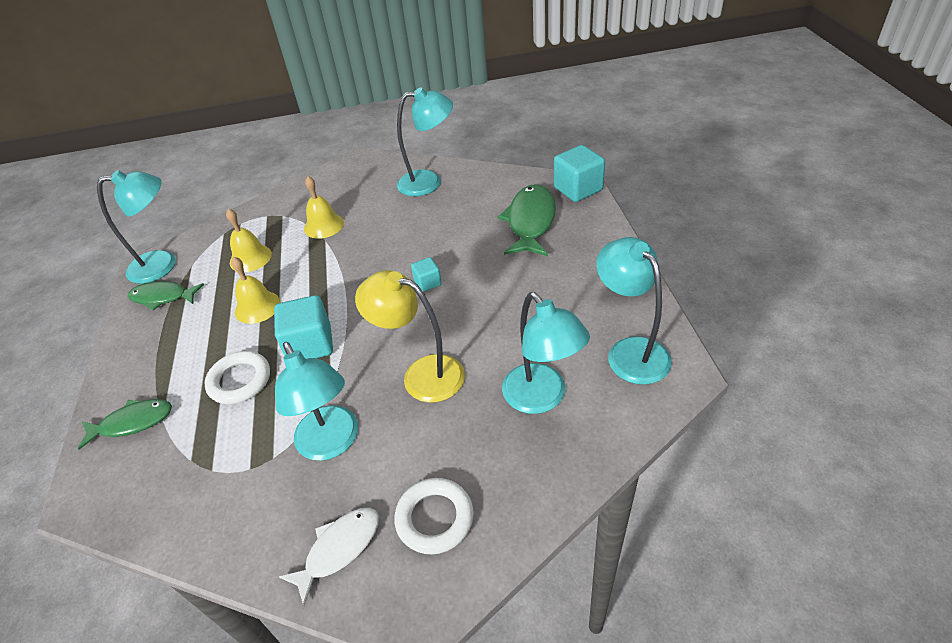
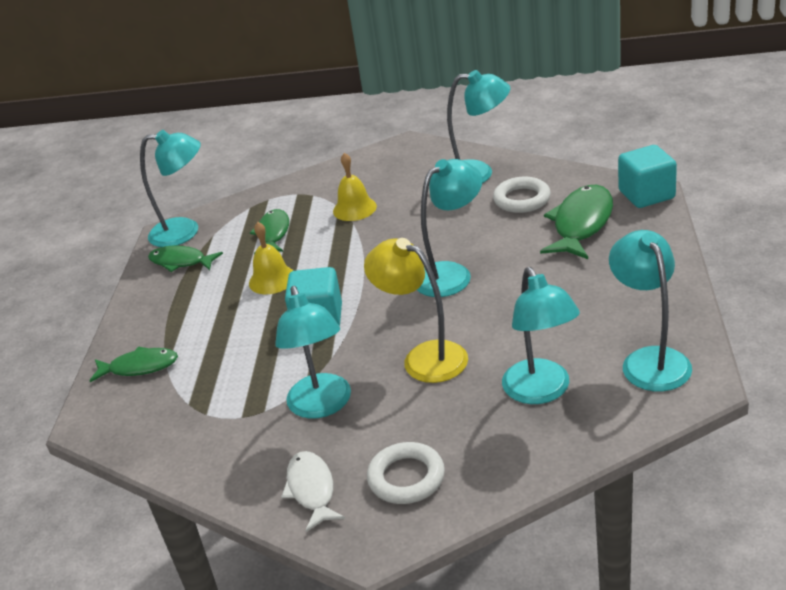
camera: 15 degrees right, 10 degrees down
white ring [204,351,270,404] -> white ring moved to [493,177,551,213]
yellow bell [226,209,272,272] -> green fish [250,209,289,254]
white fish [279,508,379,606] -> white fish turned 75 degrees counterclockwise [281,451,345,532]
turquoise cube [411,257,441,292] -> turquoise lamp [417,159,482,297]

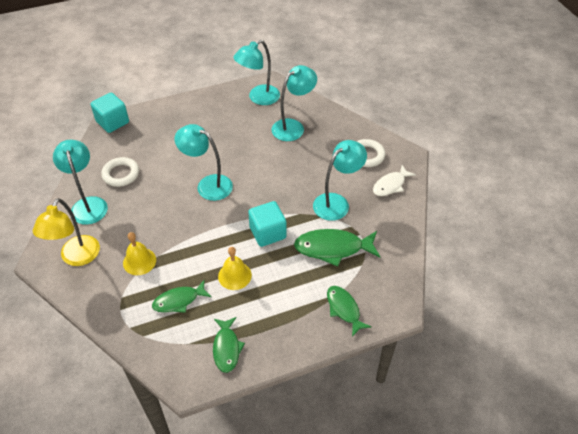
camera: 120 degrees left, 15 degrees up
turquoise lamp [140,130,201,247] -> none
yellow lamp [364,238,468,383] -> yellow lamp moved to [33,198,100,266]
green fish [540,185,613,259] -> green fish moved to [294,229,380,267]

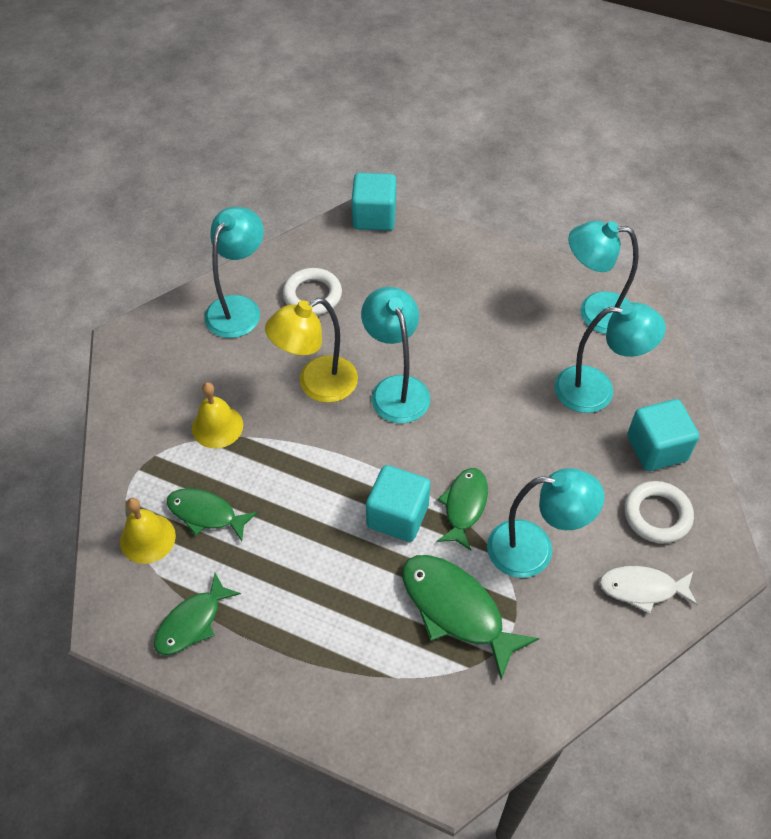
camera: 45 degrees right, 5 degrees up
yellow lamp [33,198,100,266] -> yellow lamp moved to [265,298,358,403]
yellow bell [218,247,252,290] -> yellow bell moved to [120,498,176,564]
green fish [327,286,372,337] -> green fish moved to [437,468,488,550]
none -> turquoise cube [627,399,699,471]

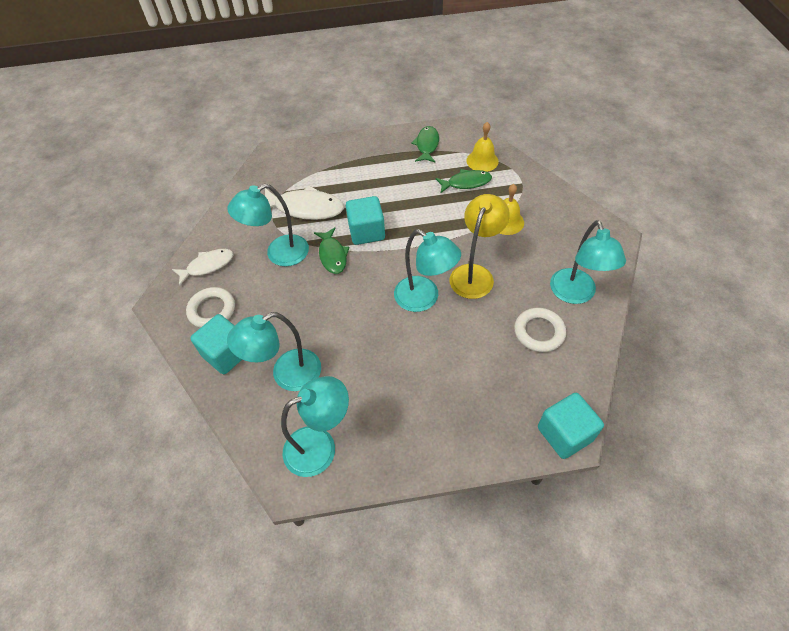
camera: 150 degrees right, 0 degrees up
green fish [402,555,539,680] -> white fish [265,185,344,220]

